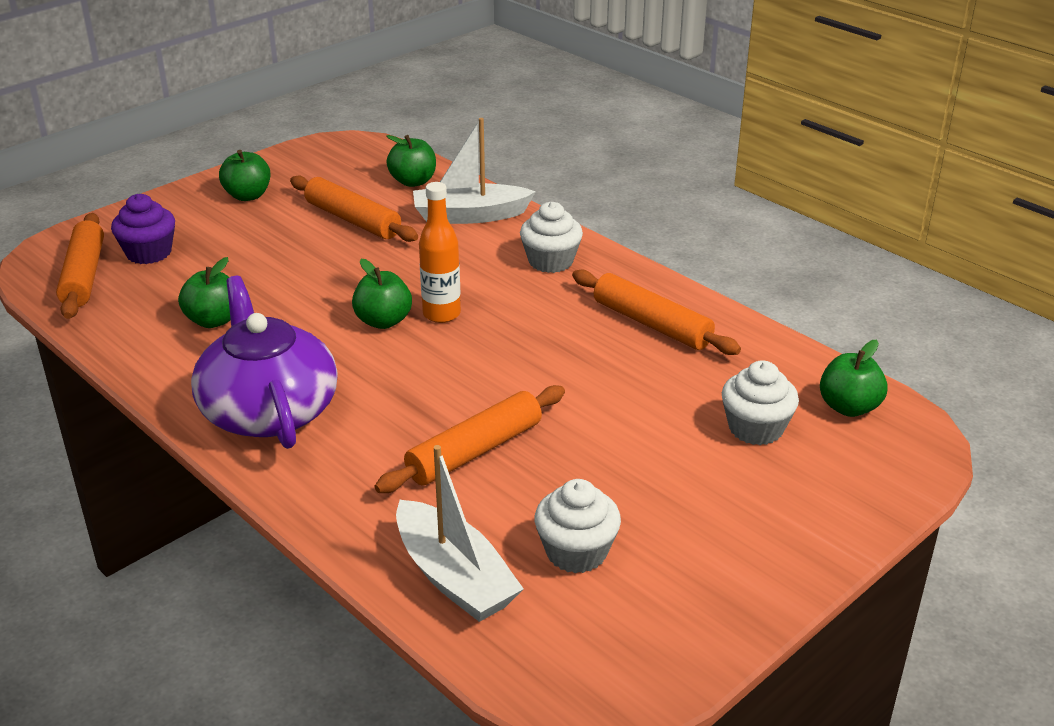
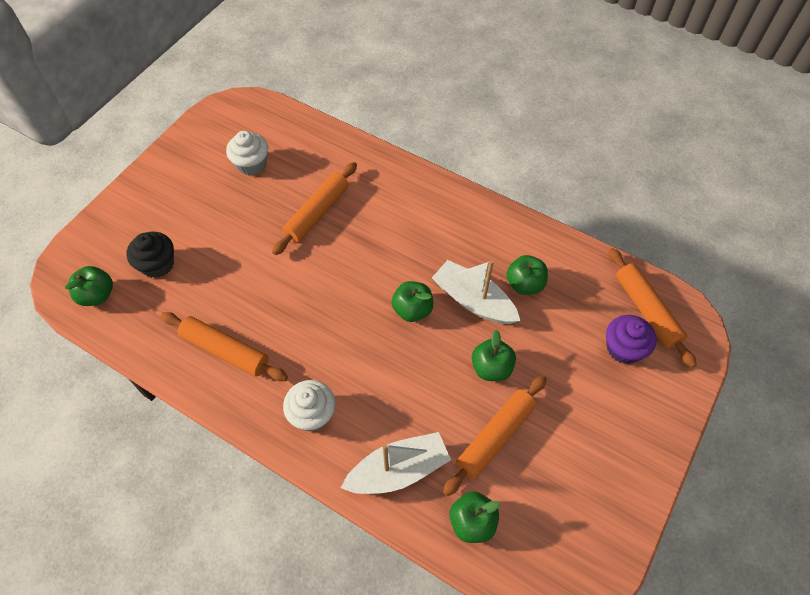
camera: 165 degrees right, 25 degrees up
purple teapot [191,275,338,449] -> none
green apple [219,150,270,201] -> green apple moved to [472,330,516,381]
orange rolling pin [290,175,418,242] -> orange rolling pin turned 75 degrees counterclockwise [443,375,547,496]
white boat [396,445,524,622] -> white boat moved to [432,260,520,324]
orange bottle [419,182,461,323] -> none
white cupcake [722,360,799,445] -> black cupcake [127,232,174,278]

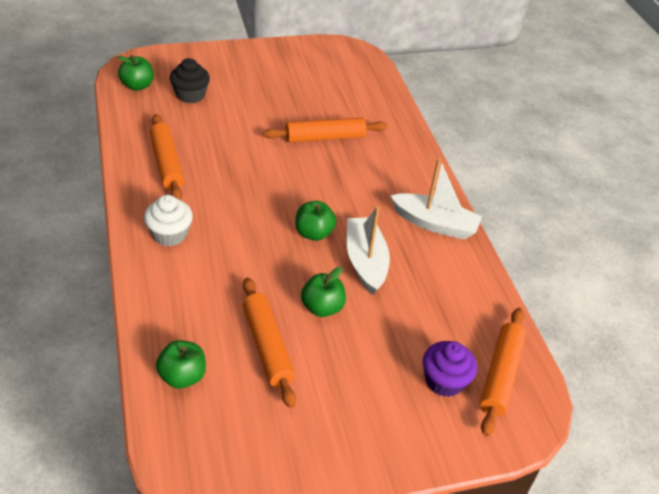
camera: 40 degrees right, 15 degrees down
white cupcake [226,131,268,175] -> none
white boat [341,432,451,494] -> white boat moved to [390,158,482,240]
orange rolling pin [443,375,547,496] -> orange rolling pin turned 75 degrees clockwise [243,278,296,408]
green apple [507,255,548,295] -> none

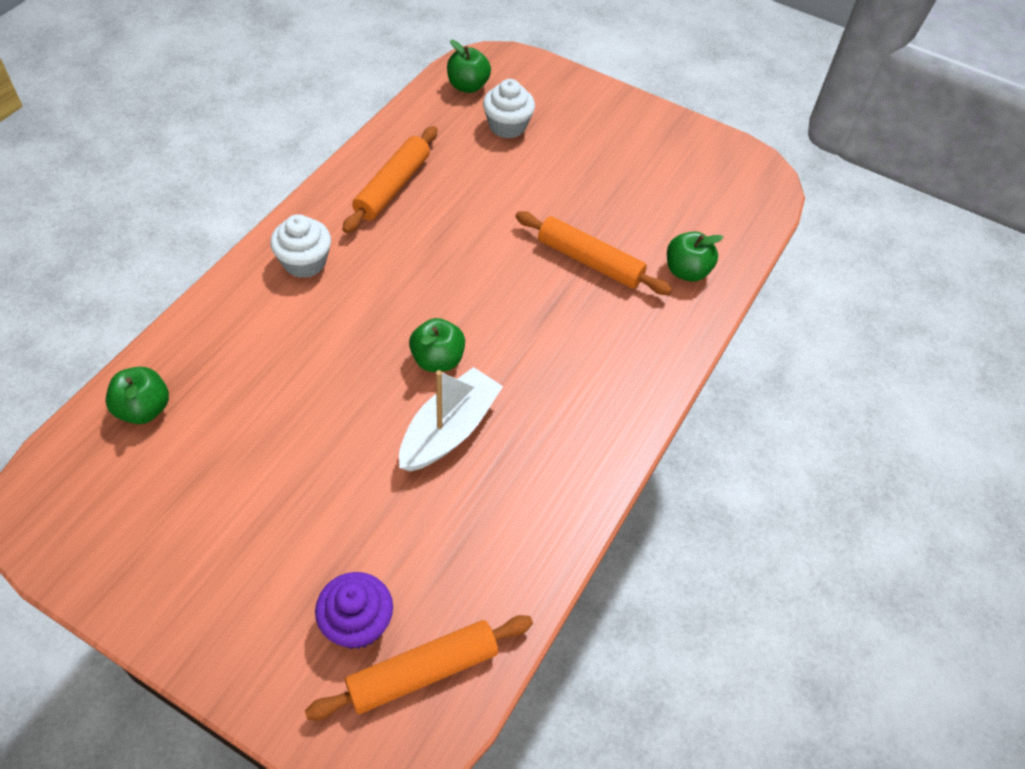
camera: 45 degrees right, 10 degrees up
black cupcake [170,58,210,103] -> white cupcake [483,79,535,138]
orange rolling pin [243,278,296,408] -> none
green apple [301,267,346,317] -> green apple moved to [667,231,723,282]
white boat [390,158,482,240] -> none

